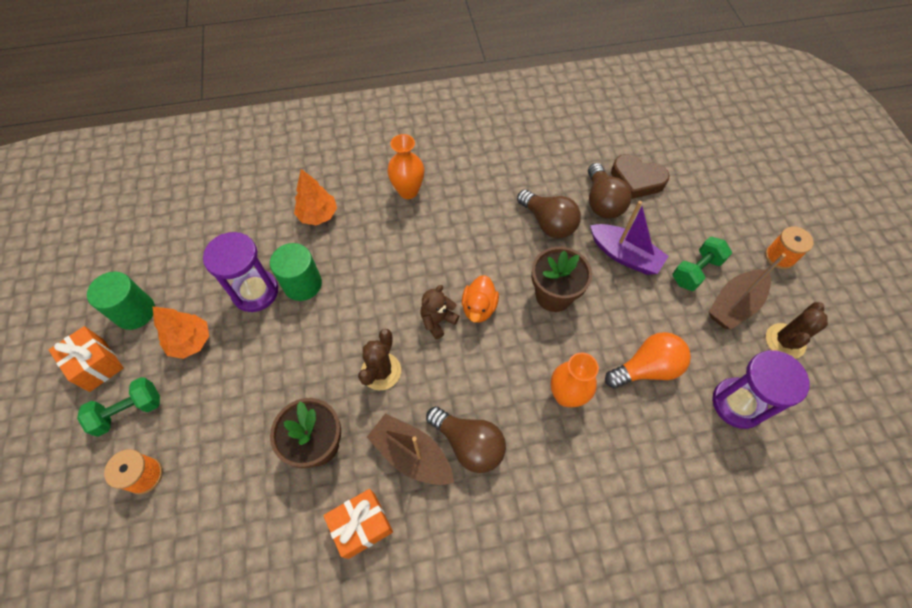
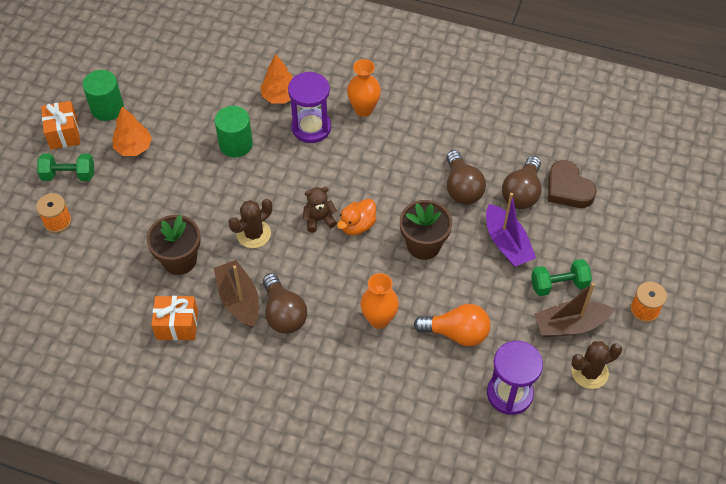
camera: 30 degrees right, 5 degrees down
purple hourglass [203,232,278,312] -> purple hourglass moved to [288,72,331,143]

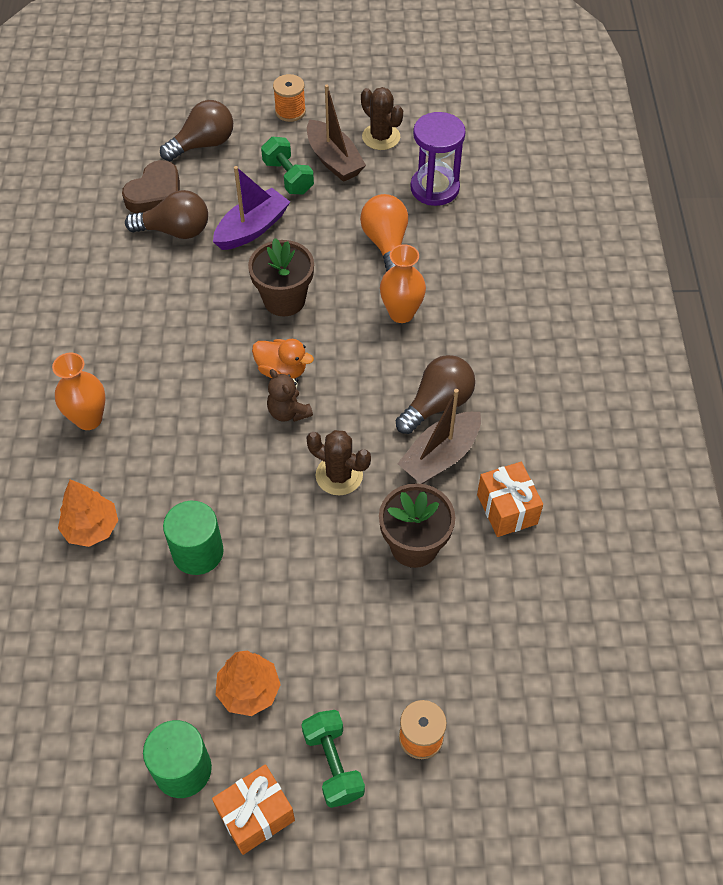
camera: 110 degrees left, 0 degrees up
purple hourglass [288,72,331,143] -> none
brown light bulb [446,150,486,205] -> brown light bulb moved to [160,100,233,161]

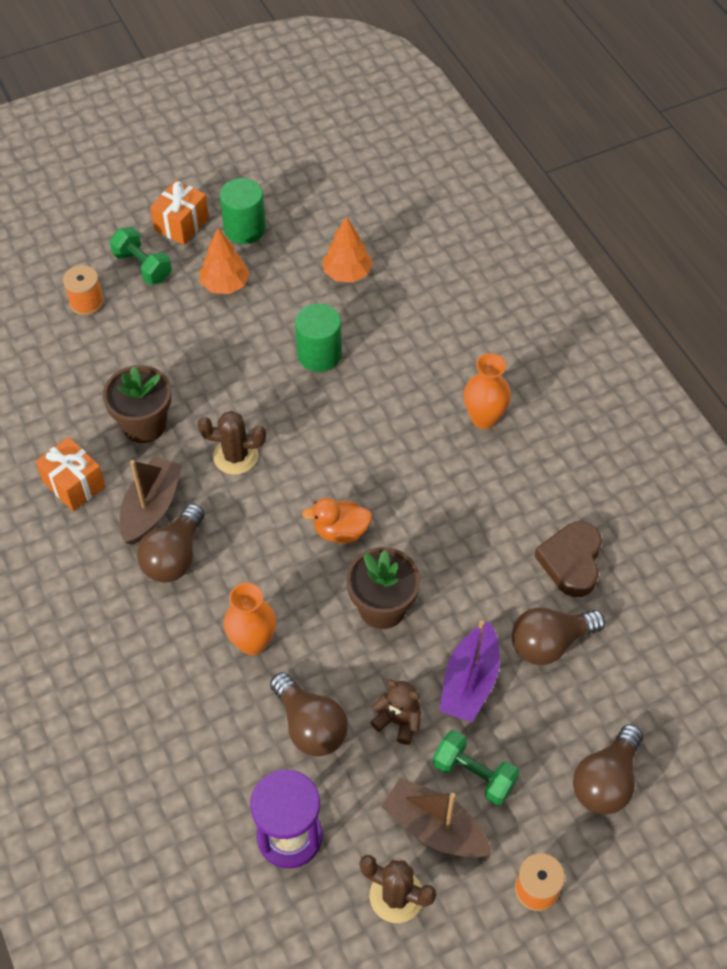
camera: 155 degrees right, 0 degrees up
orange tree [58,479,118,547] -> orange tree moved to [323,216,373,283]
brown heart [122,160,180,213] -> brown heart moved to [535,522,602,597]
brown teddy bear [267,369,313,422] -> brown teddy bear moved to [370,680,421,745]
orange light bulb [360,194,408,272] -> brown light bulb [270,672,348,756]

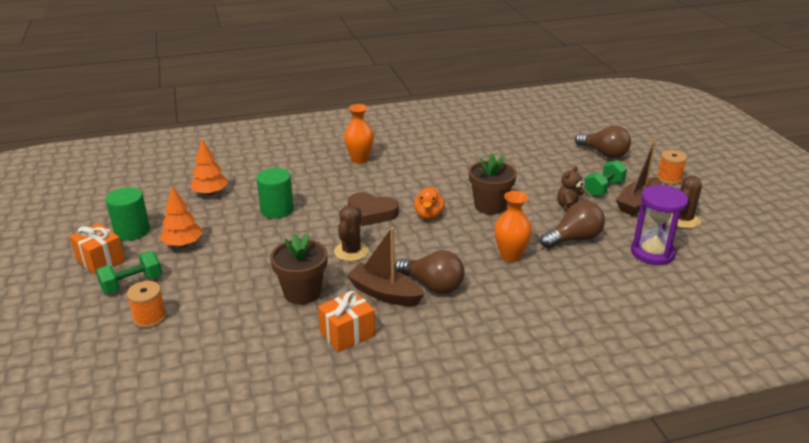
camera: 80 degrees left, 25 degrees down
purple boat [439,620,500,722] -> none
brown light bulb [512,608,605,665] -> none
brown heart [535,522,602,597] -> brown heart moved to [348,192,399,226]

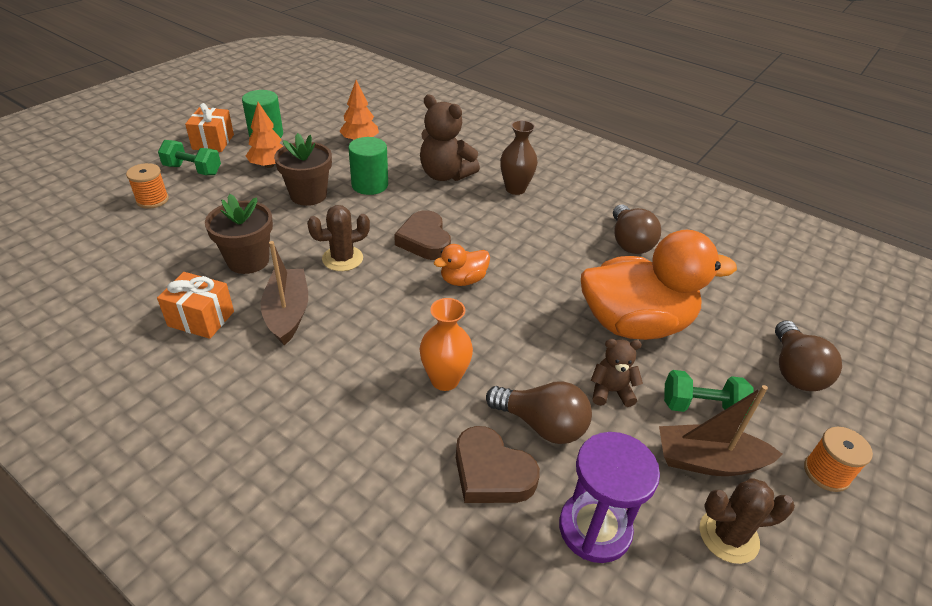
camera: 50 degrees right, 10 degrees up
orange vase [344,104,374,164] -> brown vase [500,120,538,195]
brown light bulb [395,250,465,294] -> brown light bulb moved to [613,204,661,254]
brown flower pot [469,153,517,214] -> brown flower pot moved to [274,133,332,206]
none -> brown teddy bear [420,95,480,181]
none -> brown heart [456,426,540,503]
none -> orange duck [581,230,737,340]

